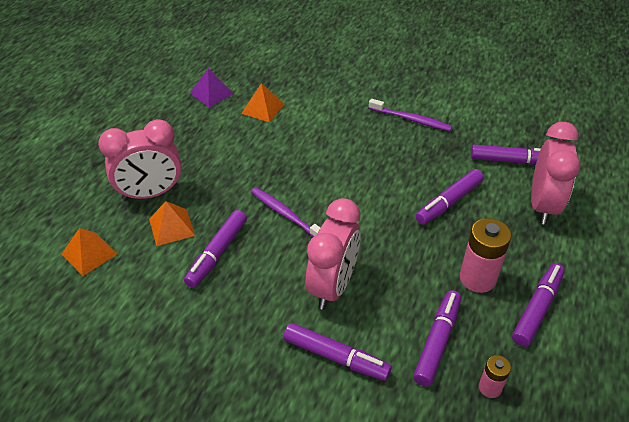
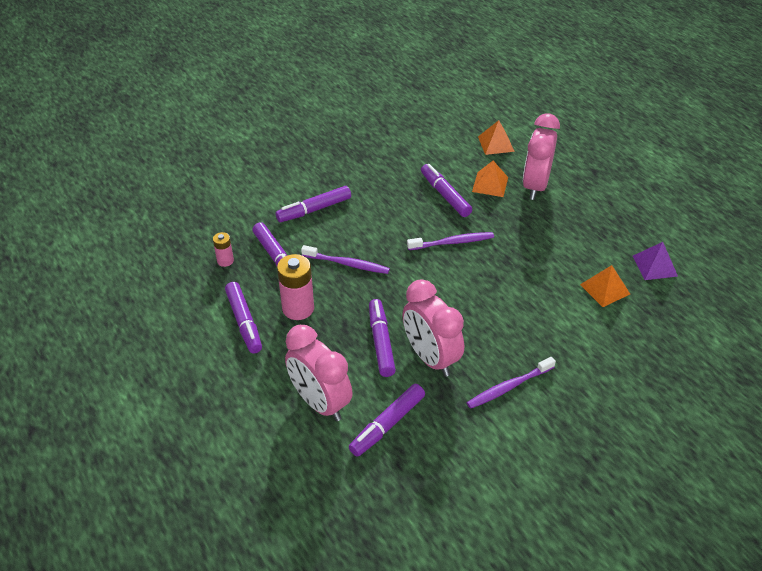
camera: 125 degrees right, 0 degrees up
pink clock [306,198,360,310] -> pink clock moved to [402,279,464,377]
none -> purple toothbrush [301,245,390,274]

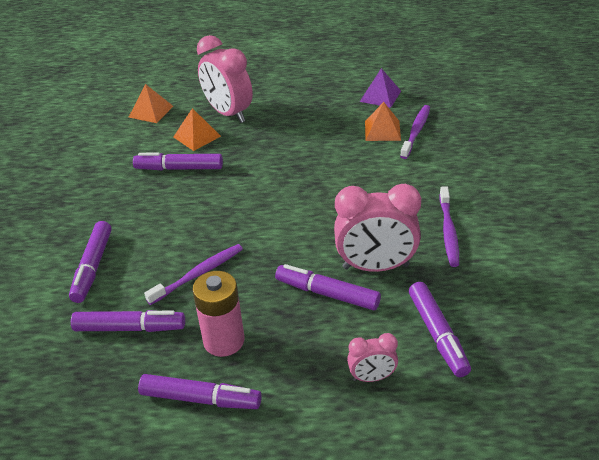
camera: 55 degrees left, 5 degrees down
pink battery [213,232,234,267] -> none
pink clock [285,325,353,421] -> pink clock [347,333,398,382], size x0.51
purple toothbrush [407,232,494,250] -> purple toothbrush moved to [400,105,430,159]

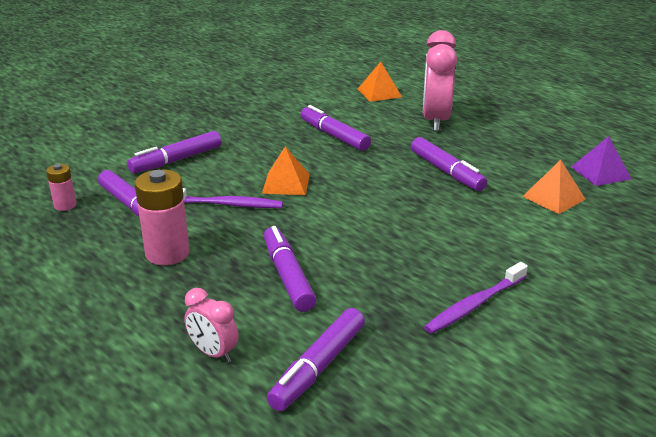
camera: 45 degrees right, 10 degrees down
purple marker [138,374,262,409] -> purple marker moved to [411,137,487,191]
orange pyramid [173,108,221,151] -> orange pyramid moved to [262,146,310,195]
pink clock [334,184,421,272] -> none
purple toothbrush [400,105,430,159] -> none
none -> pink battery [46,164,76,211]

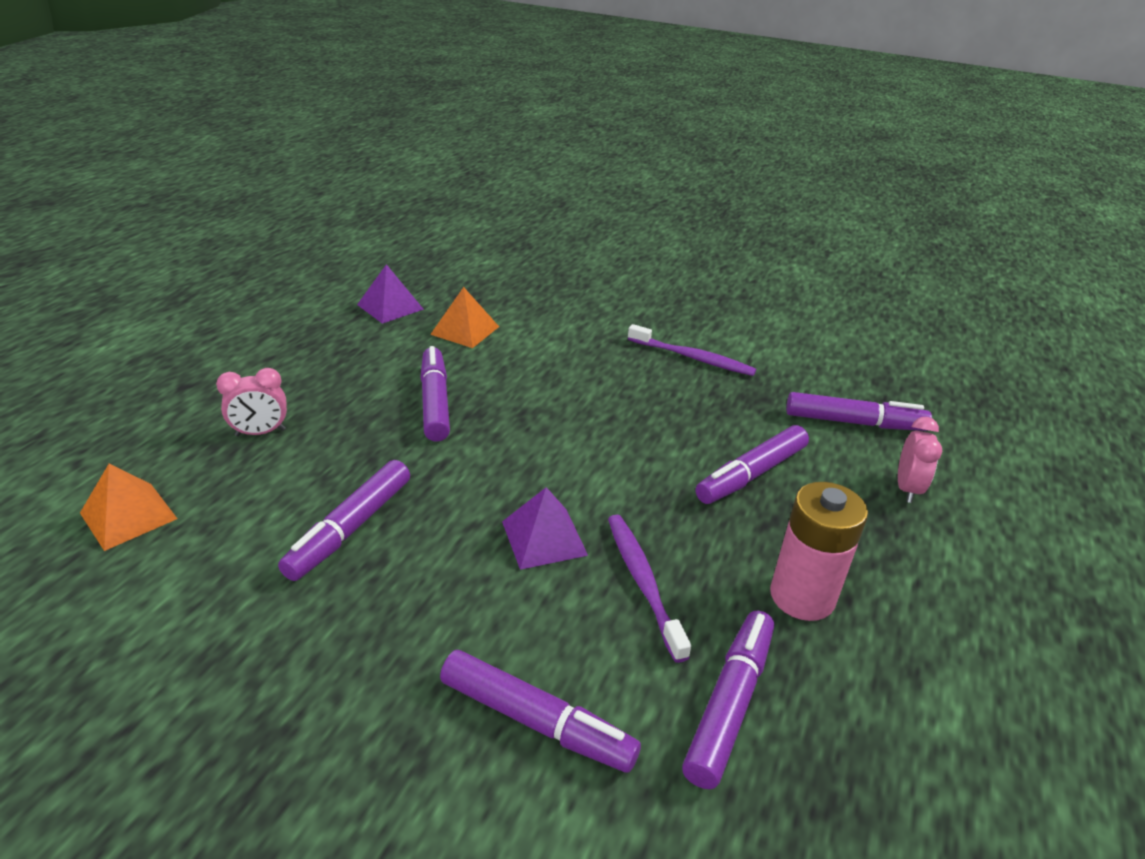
camera: 115 degrees left, 5 degrees up
pink battery [46,164,76,211] -> none
orange pyramid [262,146,310,195] -> purple pyramid [502,487,588,570]
purple marker [411,137,487,191] -> purple marker turned 45 degrees counterclockwise [420,346,450,442]
pink clock [423,30,457,131] -> pink clock [216,368,287,436], size x0.51

